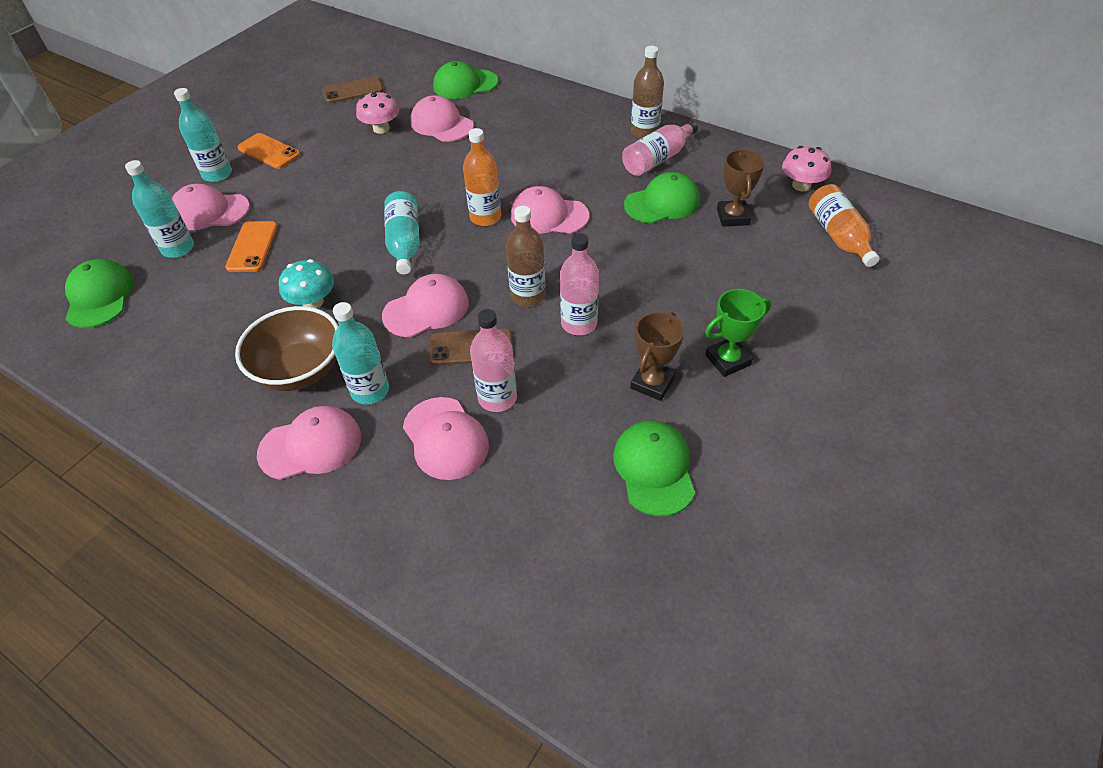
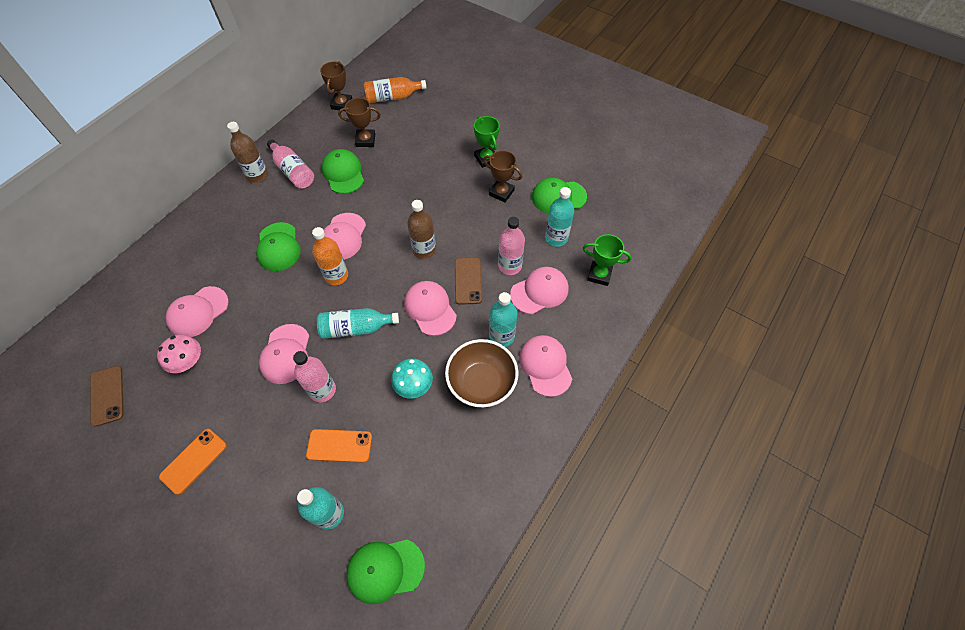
camera: 90 degrees left, 10 degrees up
pink cap [172,184,250,230] -> pink cap moved to [259,324,309,384]
turquoise bottle [174,88,232,182] -> turquoise bottle moved to [545,187,574,247]
green cap [433,61,498,99] -> green cap moved to [256,222,301,271]
pink bottle [560,233,599,335] -> pink bottle moved to [293,351,336,402]
pink mushroom [782,146,831,192] -> brown trophy [320,61,352,111]
none -> green trophy [583,234,632,286]

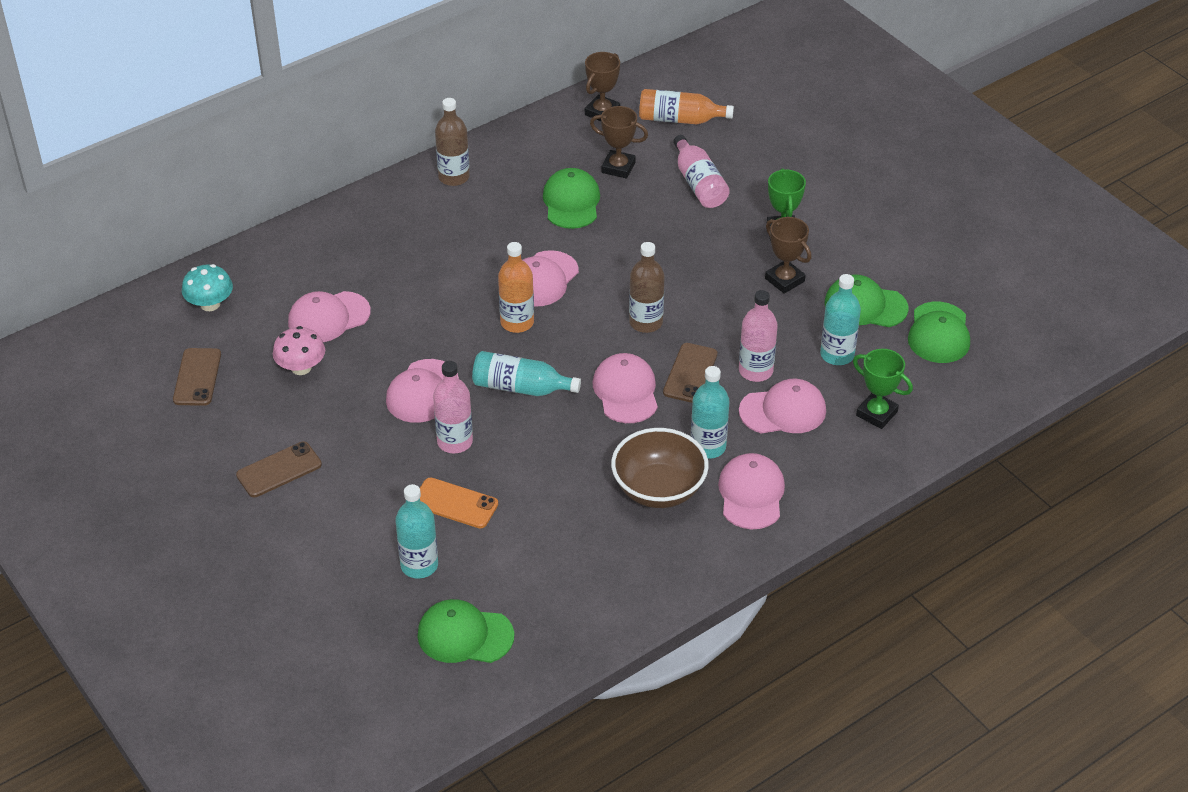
camera: 20 degrees right, 15 degrees down
orange phone [159,429,227,495] -> brown phone [236,442,322,497]
green cap [256,222,301,271] -> green cap moved to [908,302,970,363]
pink bottle [267,139,314,189] -> pink bottle moved to [673,135,730,208]
turquoise mushroom [391,359,433,399] -> turquoise mushroom moved to [182,264,233,311]

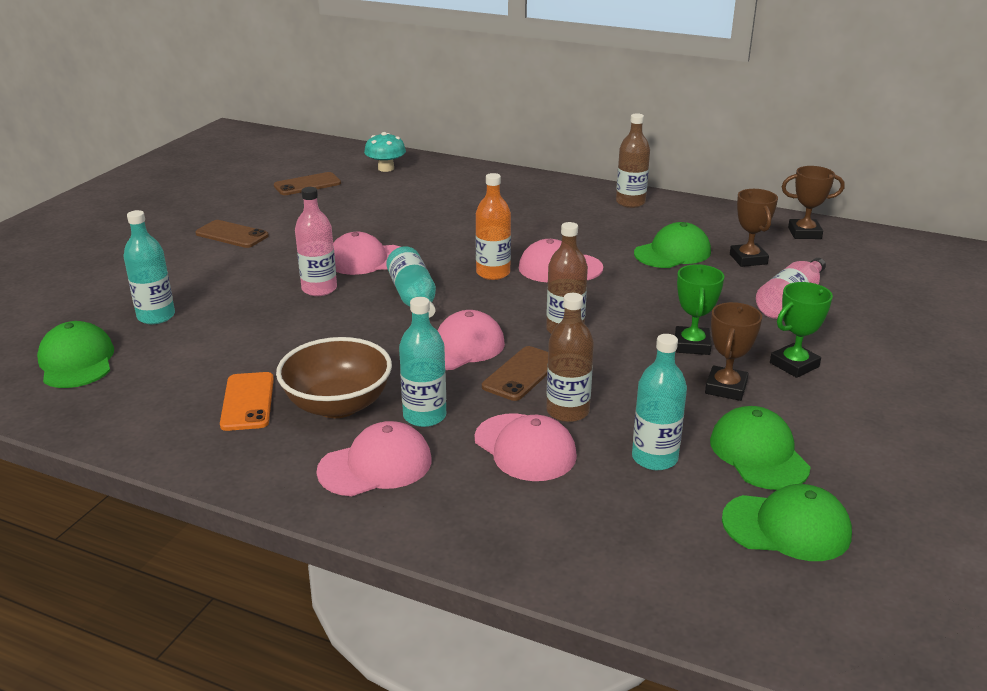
camera: 60 degrees right, 15 degrees down
pink mushroom [273,326,325,375] -> none
pink cap [288,291,371,342] -> none
orange phone [420,477,498,528] -> orange phone moved to [220,372,274,431]
orange bottle [639,89,734,124] -> none
brown phone [663,343,717,403] -> brown phone turned 45 degrees counterclockwise [482,346,548,401]
pink bottle [739,290,778,382] -> brown bottle [546,293,594,422]
green trophy [853,349,913,429] -> green trophy moved to [675,264,724,355]
green cap [908,302,970,363] -> green cap turned 150 degrees counterclockwise [722,484,852,561]

